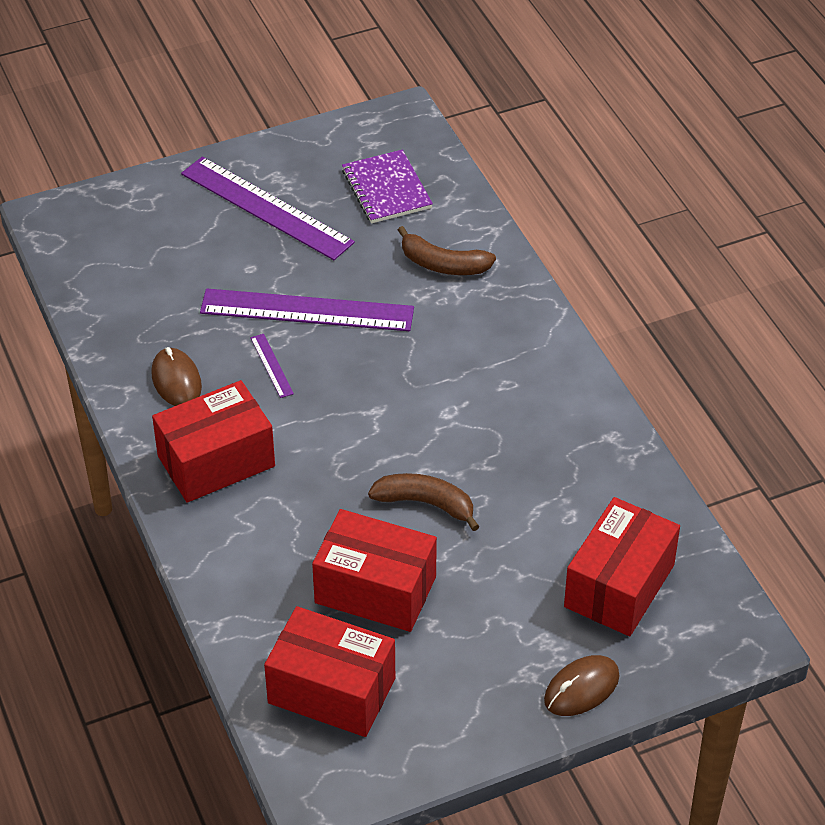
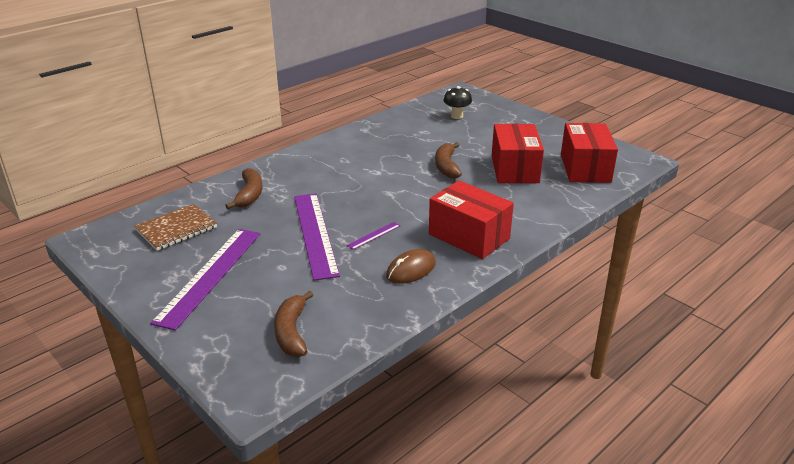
camera: 110 degrees left, 15 degrees down
purple notebook [342,150,433,223] -> brown notebook [134,204,217,251]
brown mouse [544,655,619,716] -> none
red box [564,497,680,636] -> black mushroom [443,86,472,119]
none -> brown banana [274,291,313,357]

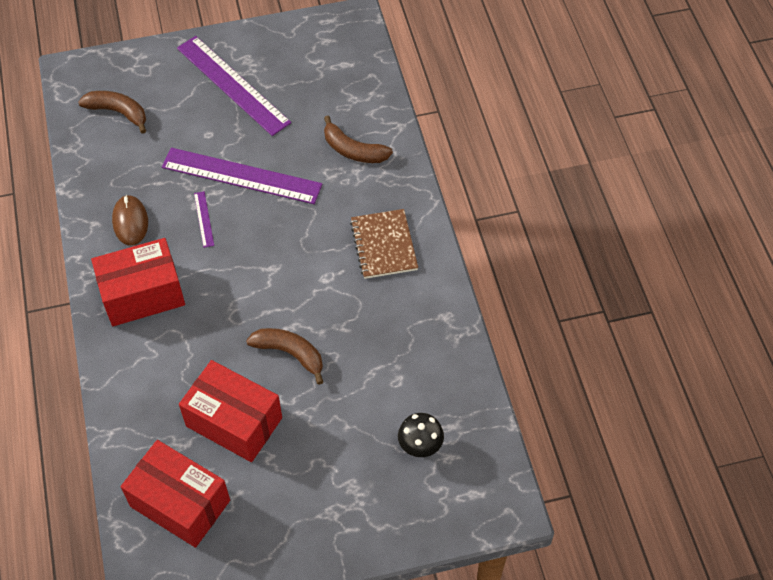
camera: 120 degrees right, 25 degrees up
brown notebook [134,204,217,251] -> brown notebook moved to [350,209,418,279]

